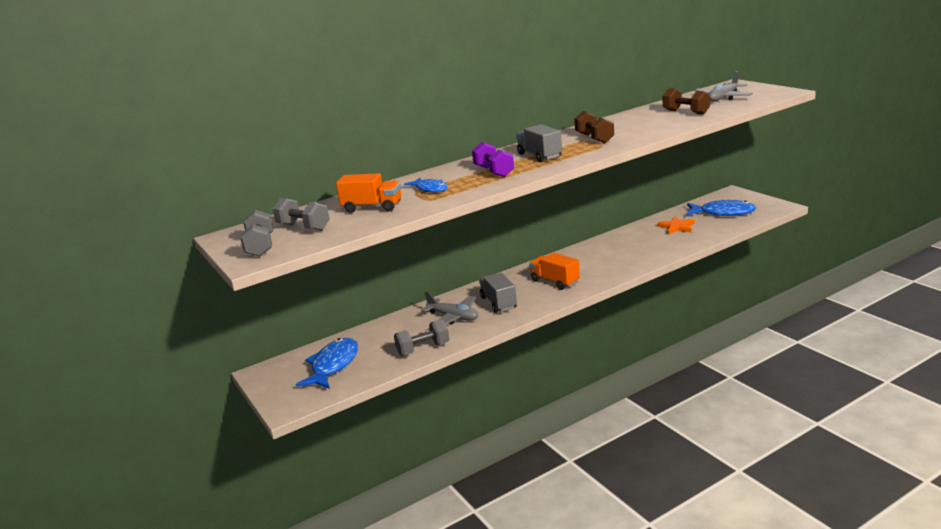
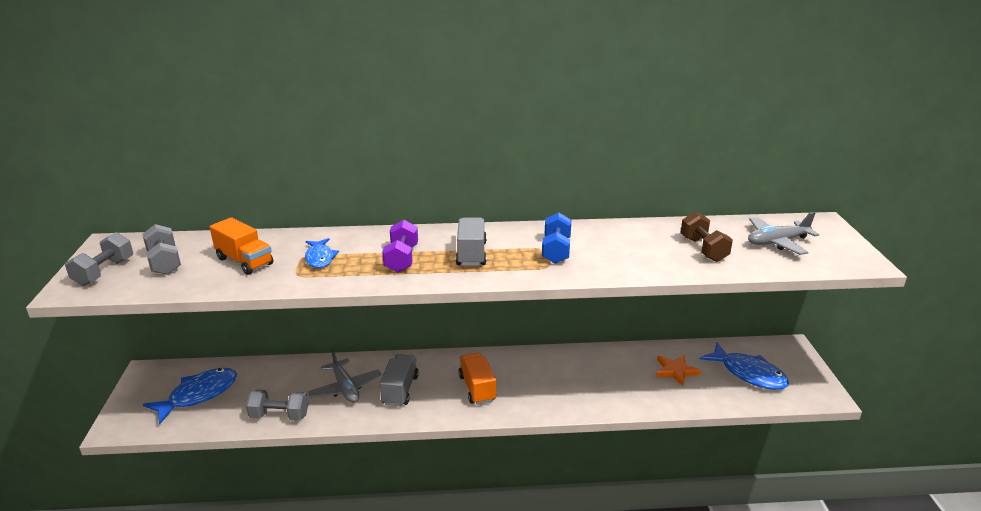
camera: 25 degrees right, 5 degrees up
brown dumbbell [574,111,614,143] -> blue dumbbell [542,213,572,264]

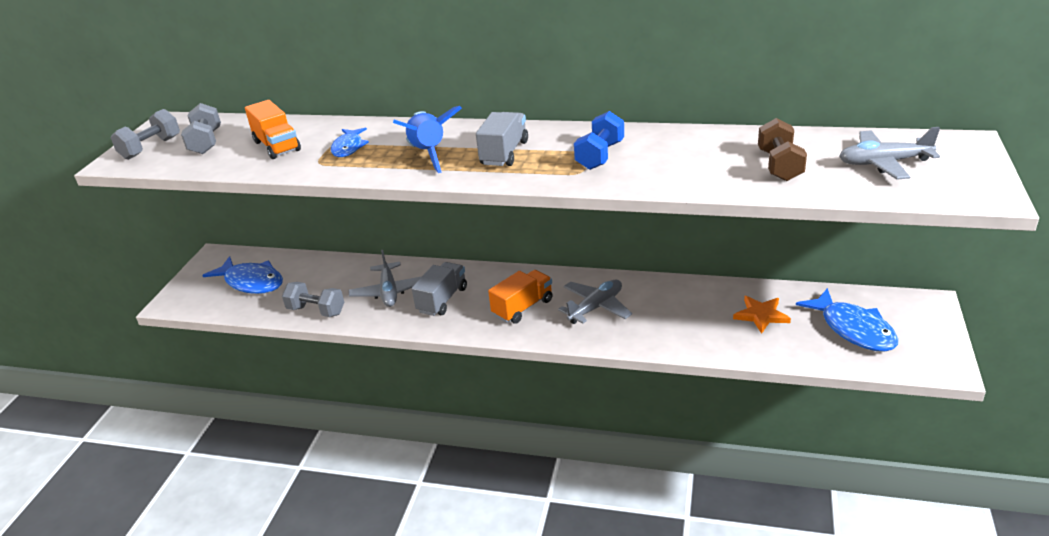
camera: 20 degrees right, 5 degrees up
blue fish [143,368,237,424] -> blue fish turned 60 degrees clockwise [202,256,283,294]
purple dumbbell [382,220,418,273] -> blue rocket [393,106,462,173]
orange truck [459,353,496,405] -> orange truck turned 45 degrees clockwise [488,270,553,324]
none -> grey plane [558,280,632,324]

